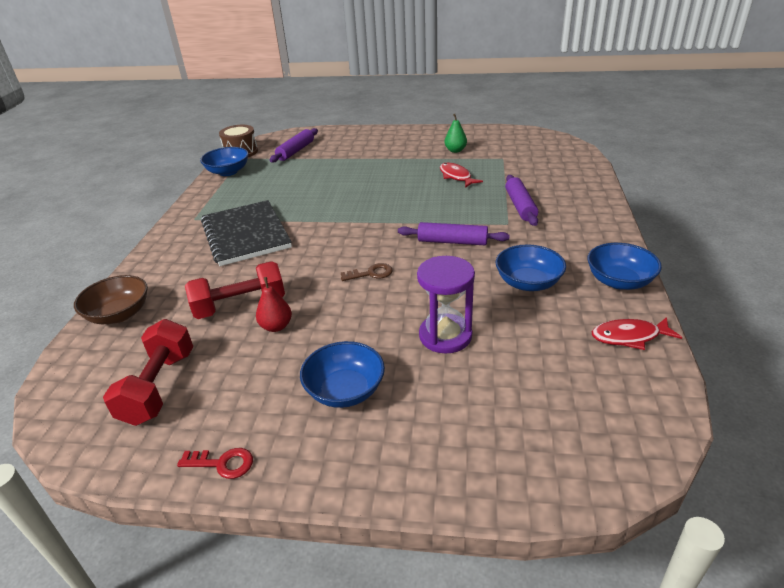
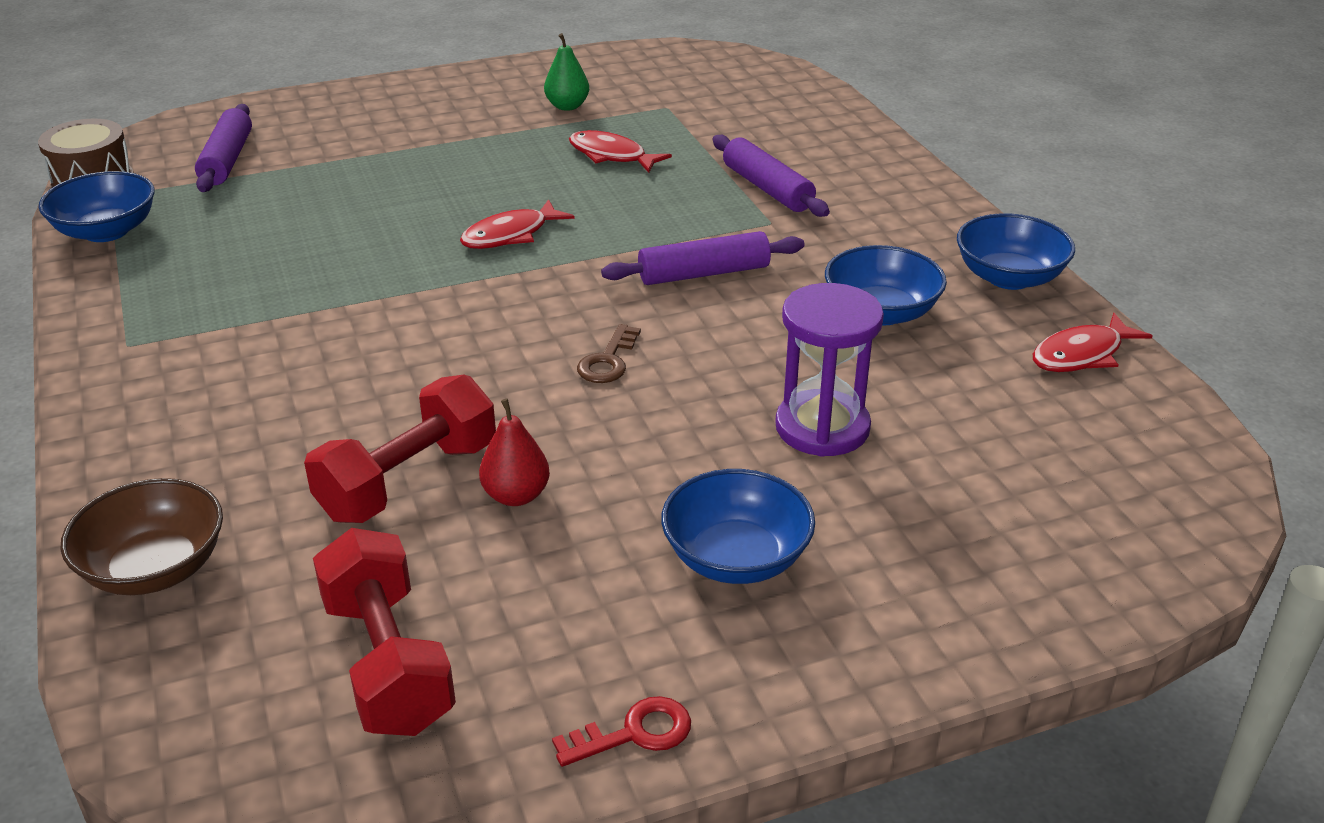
camera: 30 degrees left, 0 degrees up
black notebook [201,200,292,266] -> none
brown key [341,263,393,281] -> brown key turned 150 degrees clockwise [577,324,641,383]
none -> red fish [460,199,575,249]

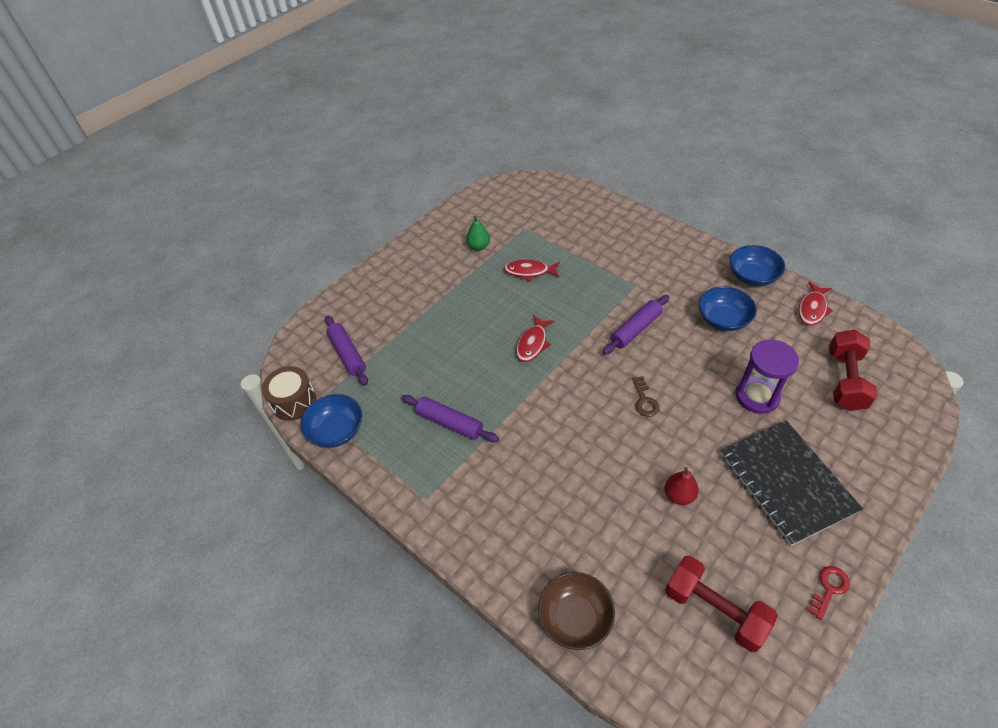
camera: 25 degrees left, 15 degrees up
red dumbbell [304,374,496,523] -> red dumbbell moved to [829,329,878,411]
blue bowl [661,469,815,584] -> black notebook [720,420,863,546]
purple rolling pin [713,135,830,217] -> purple rolling pin moved to [402,395,499,442]

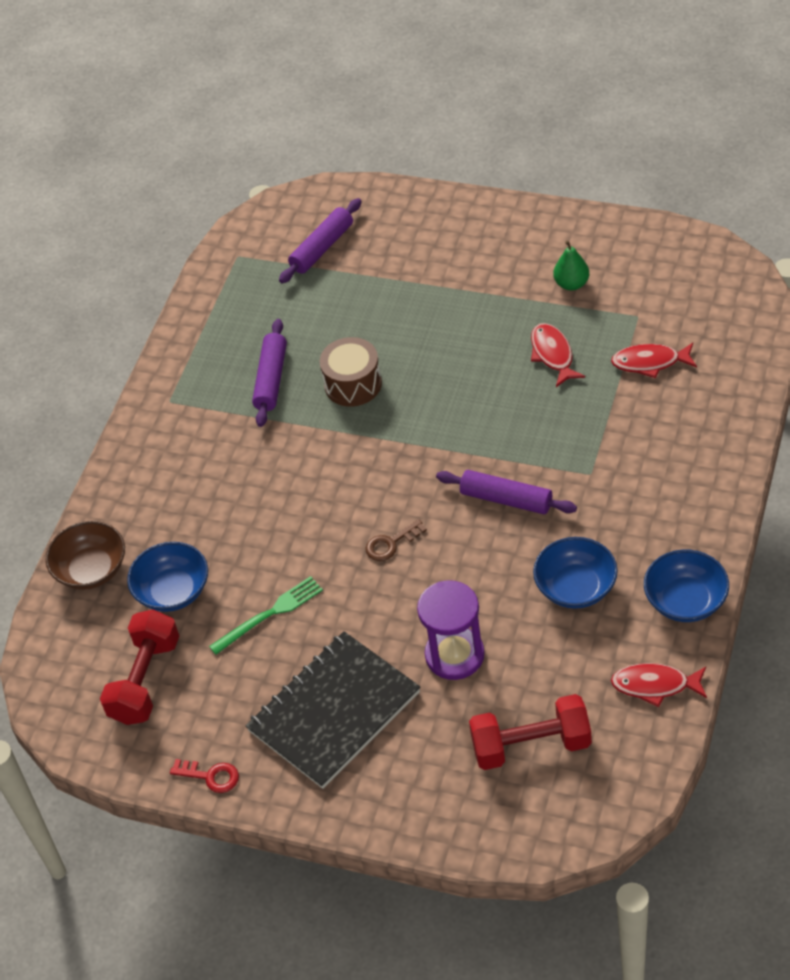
camera: 70 degrees right, 0 degrees up
brown drum [262,366,316,421] -> brown drum moved to [320,337,382,407]
blue bowl [300,394,362,448] -> blue bowl moved to [127,542,208,612]
red fish [516,315,554,362] -> red fish moved to [611,343,697,378]
red pear [665,467,699,505] -> green fork [209,576,323,655]

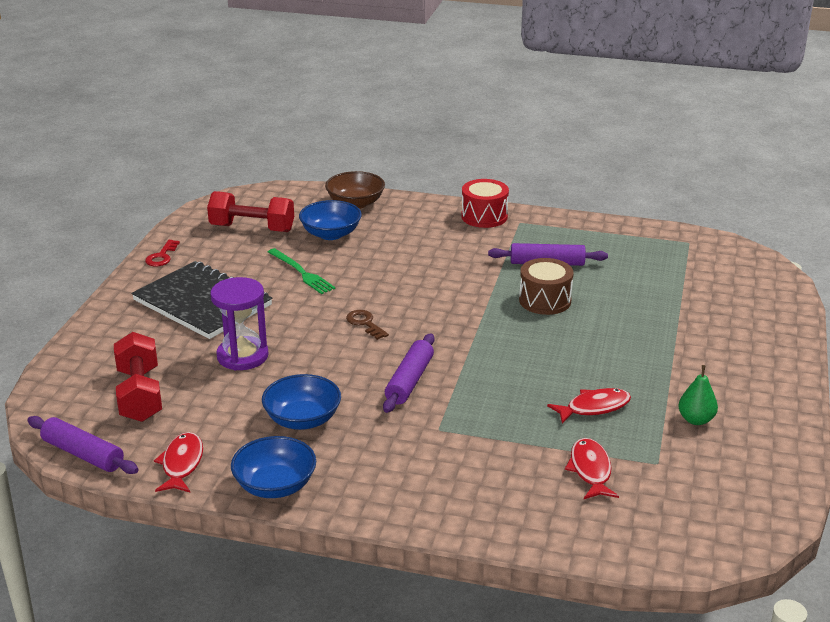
camera: 80 degrees right, 20 degrees down
purple rolling pin [279,198,362,283] -> purple rolling pin moved to [27,416,139,474]
none -> red drum [461,179,509,228]

